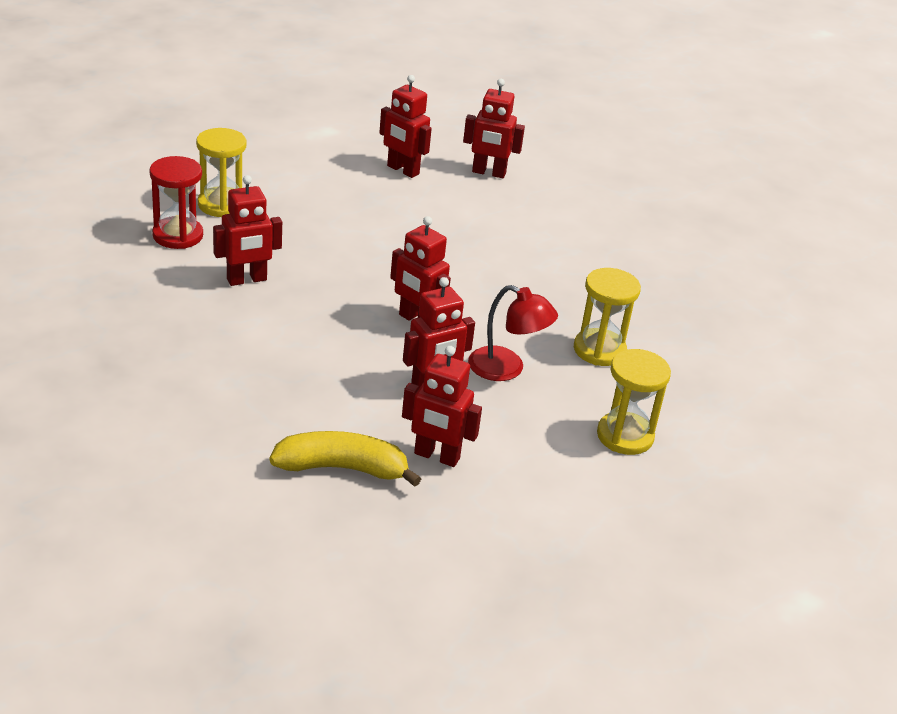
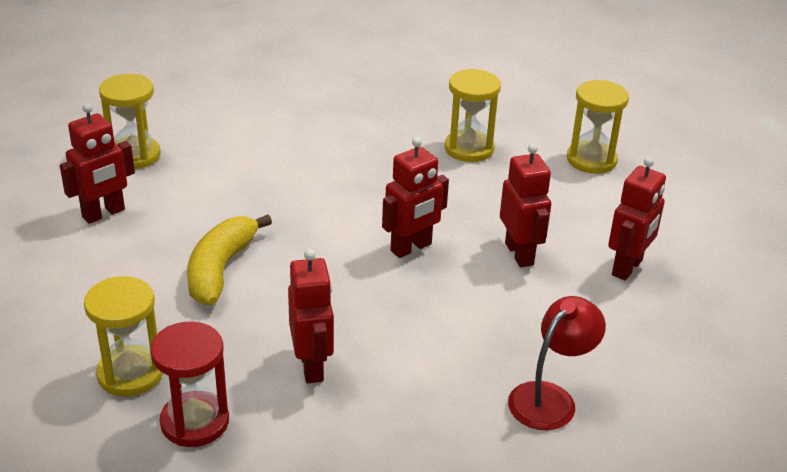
camera: 75 degrees left, 0 degrees up
yellow banana [270,431,421,487] -> yellow banana moved to [187,215,272,305]
red robot [463,79,525,178] -> yellow hourglass [99,74,161,169]
red lamp [468,285,558,381] -> red lamp moved to [508,296,606,430]

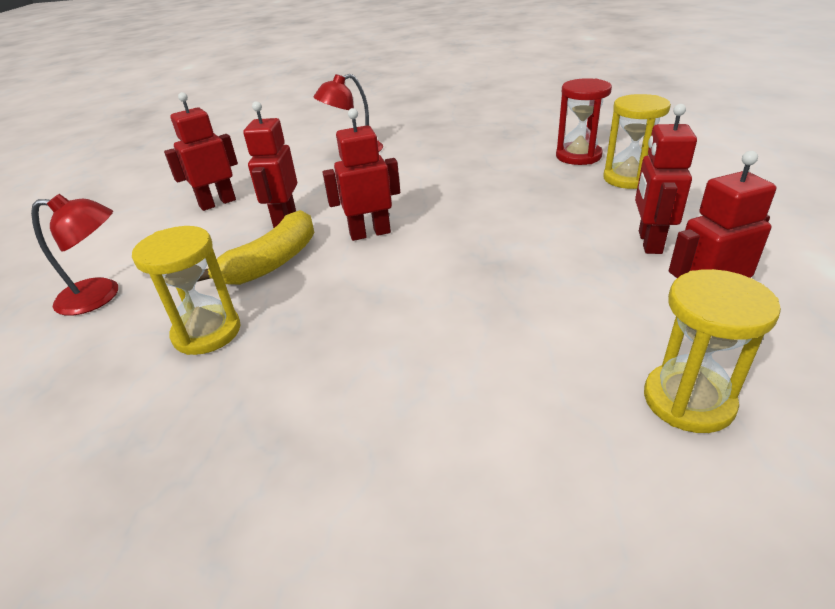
camera: 155 degrees left, 0 degrees up
yellow banana [187,215,272,305] -> yellow banana moved to [197,210,314,285]
red robot [288,249,334,383] -> red robot moved to [635,104,697,254]
yellow hourglass [567,80,629,174] -> red lamp [31,194,118,316]

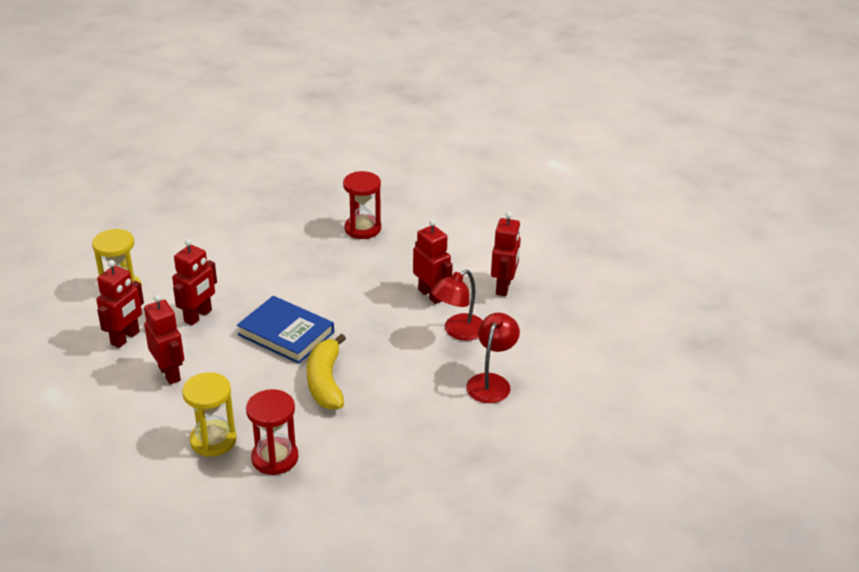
camera: 135 degrees right, 0 degrees up
red lamp [31,194,118,316] -> red lamp moved to [431,270,483,341]
yellow hourglass [132,226,241,355] -> red hourglass [343,171,381,239]
yellow banana [197,210,314,285] -> yellow banana moved to [307,334,346,410]
red robot [323,108,400,241] -> red robot moved to [172,239,217,325]
none -> blue book [237,296,334,364]

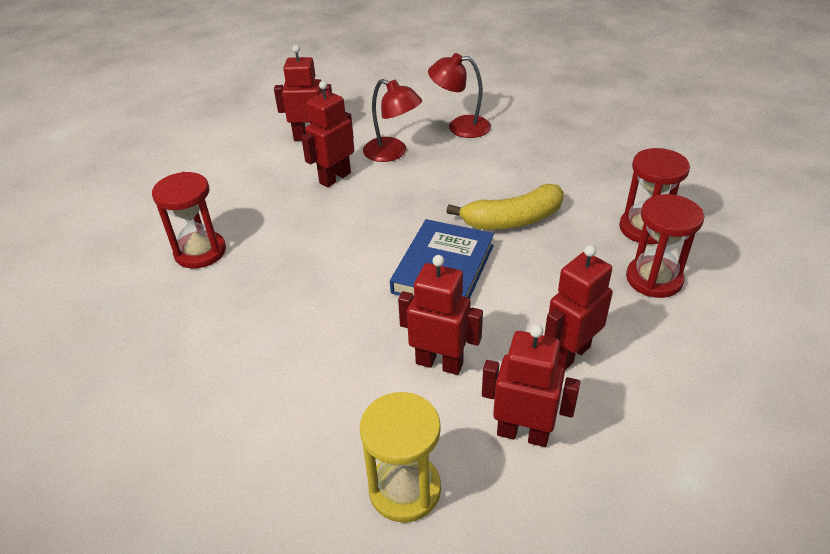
camera: 100 degrees left, 5 degrees up
yellow hourglass [182,372,237,457] -> red hourglass [626,194,704,298]

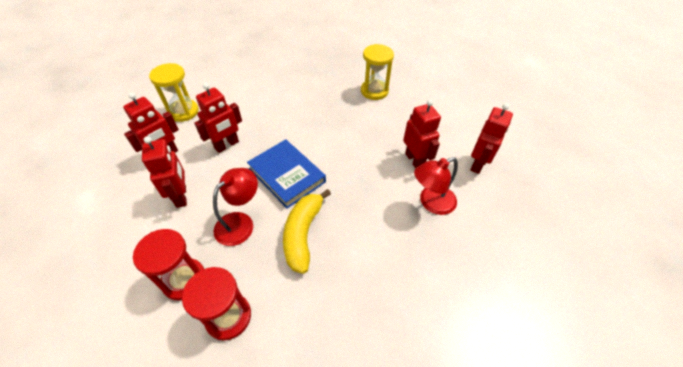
camera: 115 degrees right, 10 degrees up
red hourglass [152,172,226,268] -> yellow hourglass [361,44,394,100]
red lamp [428,53,491,138] -> red lamp moved to [213,168,258,246]

